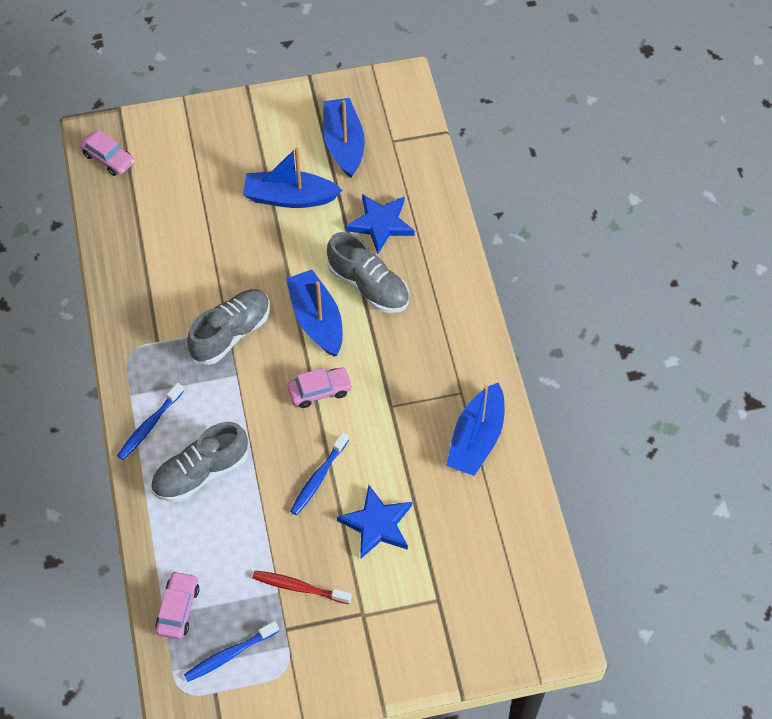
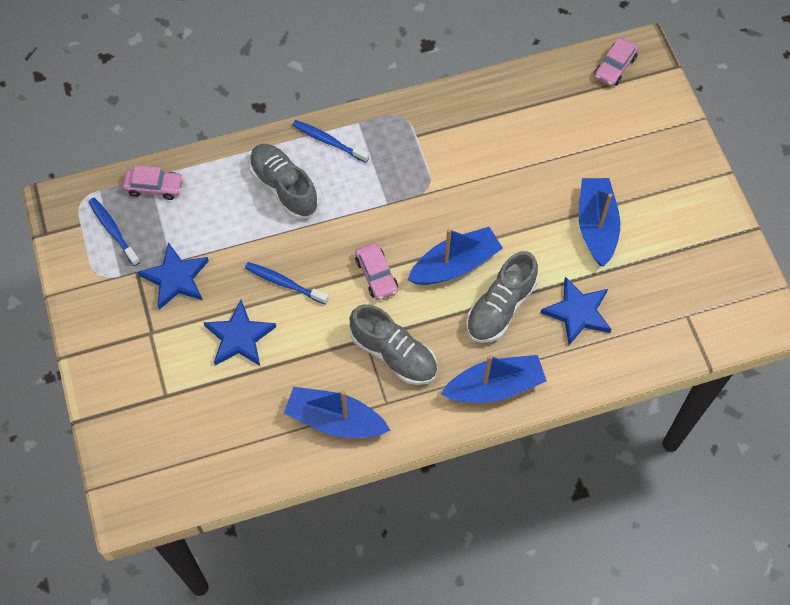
camera: 85 degrees right, 5 degrees up
grey shoe [187,289,270,365] -> grey shoe moved to [350,304,437,385]
red toothbrush [252,570,352,604] -> blue star [138,242,209,310]
blue boat [323,98,365,178] -> blue boat moved to [441,355,547,403]

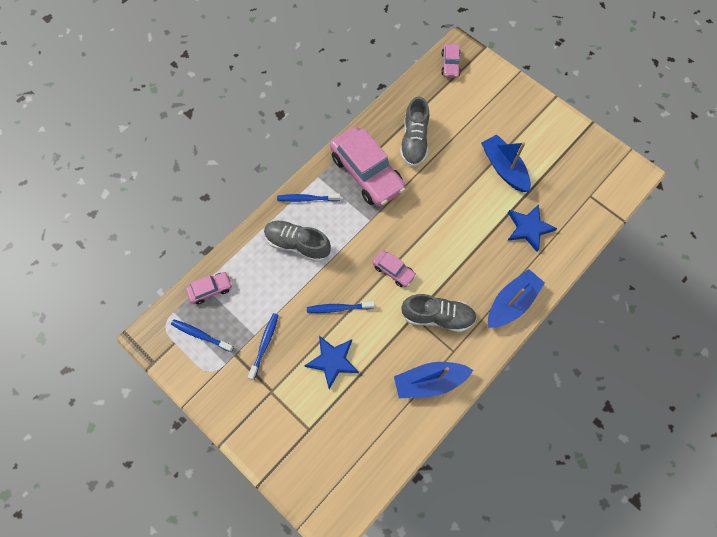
camera: 30 degrees left, 5 degrees up
blue star [138,242,209,310] -> blue toothbrush [248,313,279,380]
blue boat [408,227,503,285] -> none
grey shoe [466,251,538,343] -> grey shoe moved to [400,97,429,167]
none -> pink car [330,127,406,207]

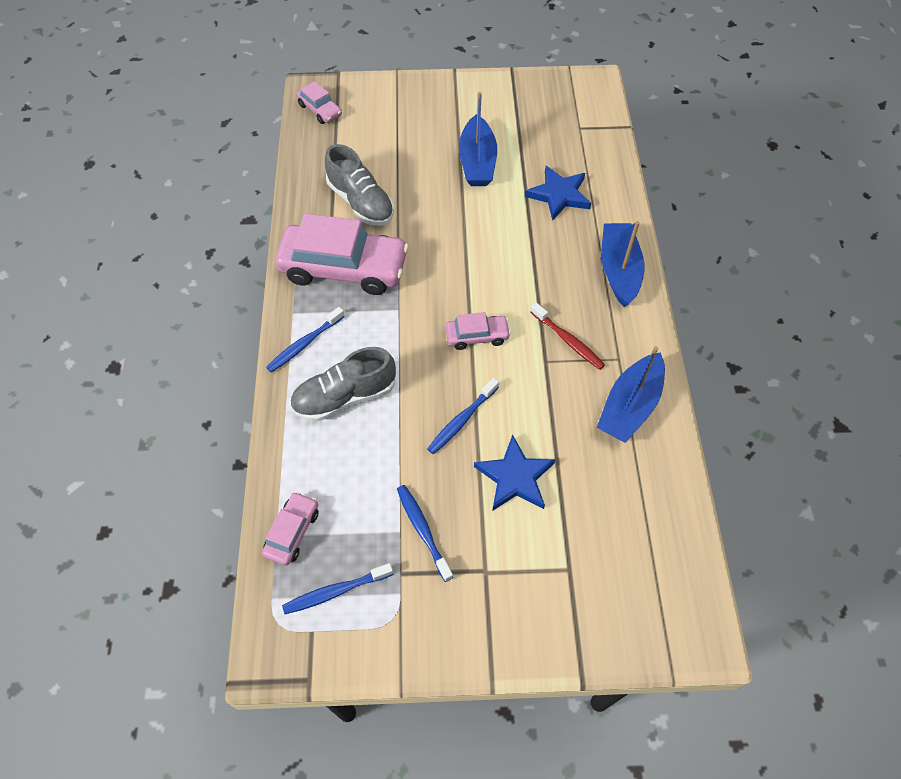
camera: 45 degrees left, 10 degrees down
grey shoe [401,294,477,332] -> red toothbrush [530,302,605,370]
blue boat [481,134,531,192] -> blue boat turned 105 degrees counterclockwise [459,92,497,186]

